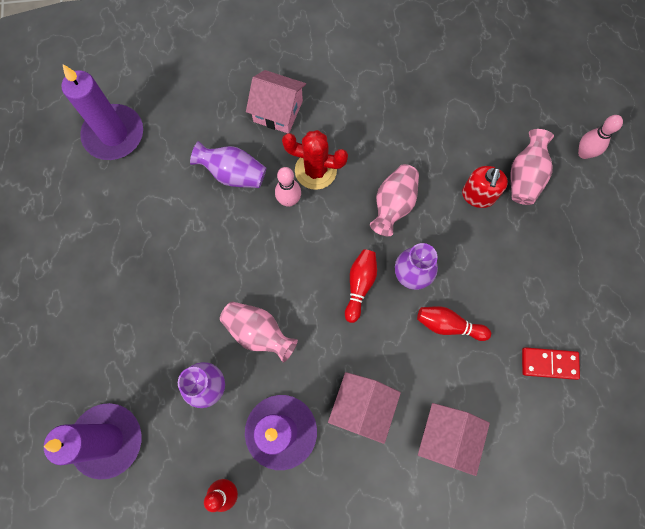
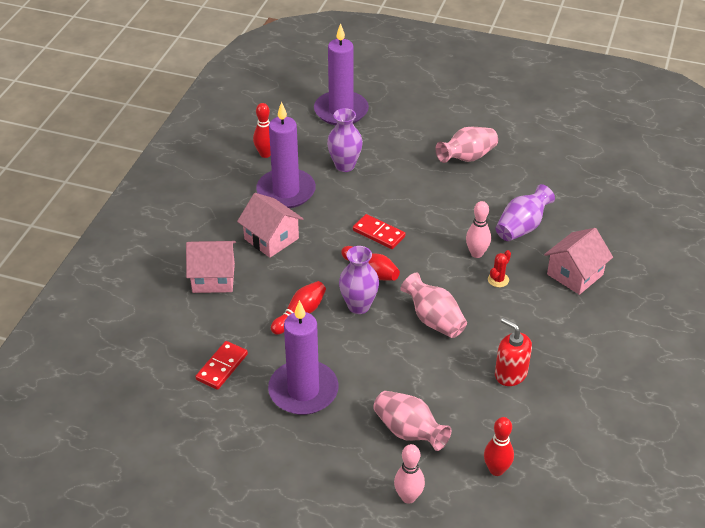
camera: 115 degrees right, 30 degrees down
purple candle [61,65,143,160] -> purple candle moved to [268,300,339,415]
pink vase [220,301,298,363] -> pink vase moved to [436,126,498,163]
red cactus [282,130,348,190] -> red cactus [488,250,511,287], size x0.50
pink house [418,403,490,476] -> pink house turned 45 degrees counterclockwise [186,241,236,293]
red soap dispenser [462,166,508,208] -> red soap dispenser moved to [495,318,532,386]
none -> red domino [353,214,405,249]
none -> red bowling pin [484,417,514,476]

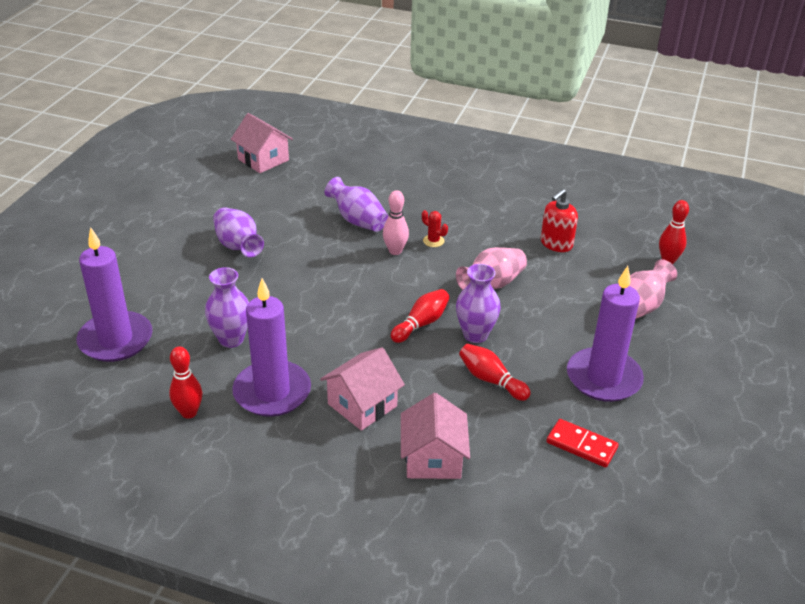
camera: 90 degrees left, 5 degrees down
red domino [353,214,405,249] -> none
pink bowling pin [394,444,425,504] -> none
pink vase [436,126,498,163] -> purple vase [213,207,264,257]
pink house [544,228,613,295] -> pink house moved to [231,113,293,173]

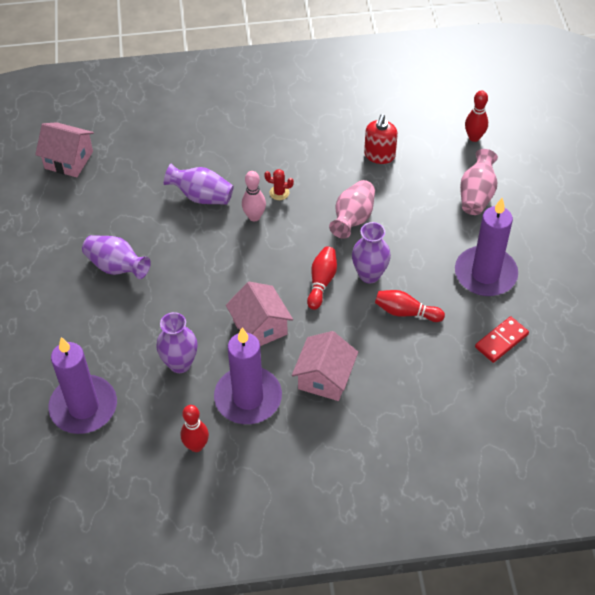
camera: 25 degrees left, 15 degrees up
pink house [401,393,470,479] -> pink house moved to [226,282,293,346]
red domino [546,419,619,468] -> red domino turned 45 degrees counterclockwise [475,316,529,363]

